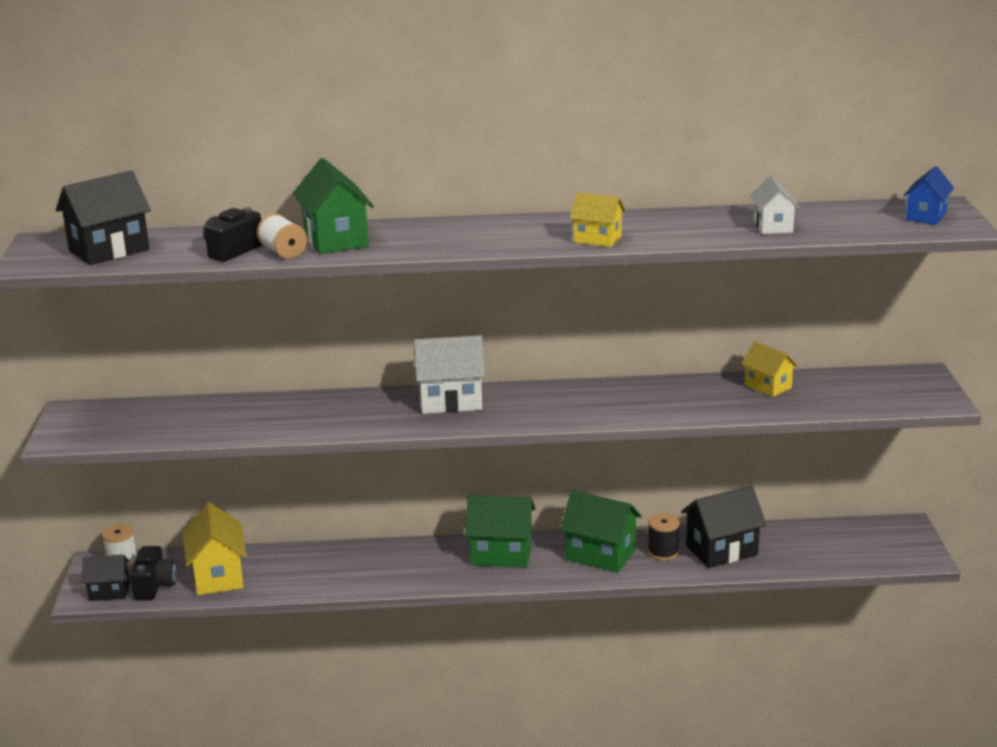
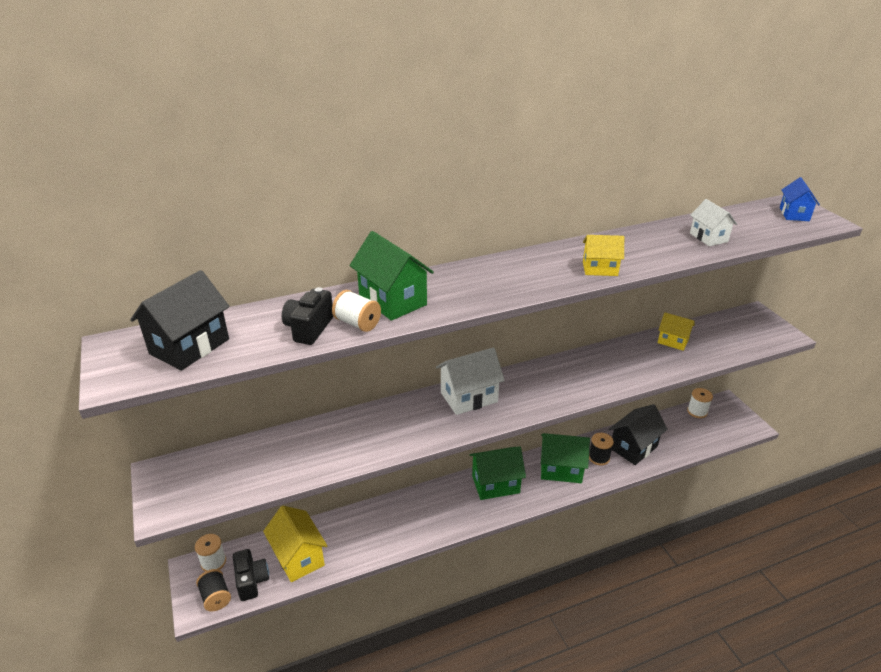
camera: 20 degrees left, 10 degrees up
black house [82,555,130,601] -> black spool [196,569,231,612]
none -> white spool [687,388,713,418]

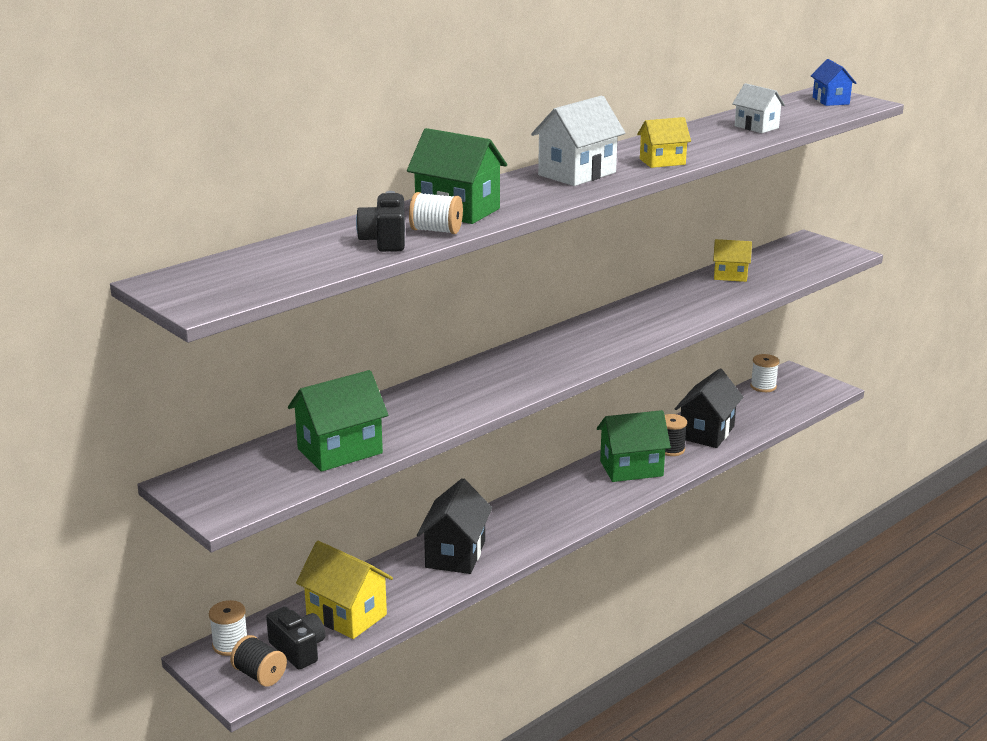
camera: 20 degrees left, 10 degrees down
black house [130,270,230,371] -> black house moved to [417,478,492,574]
white house [436,347,505,415] -> white house moved to [531,96,625,186]
green house [469,446,526,500] -> green house moved to [288,370,388,472]

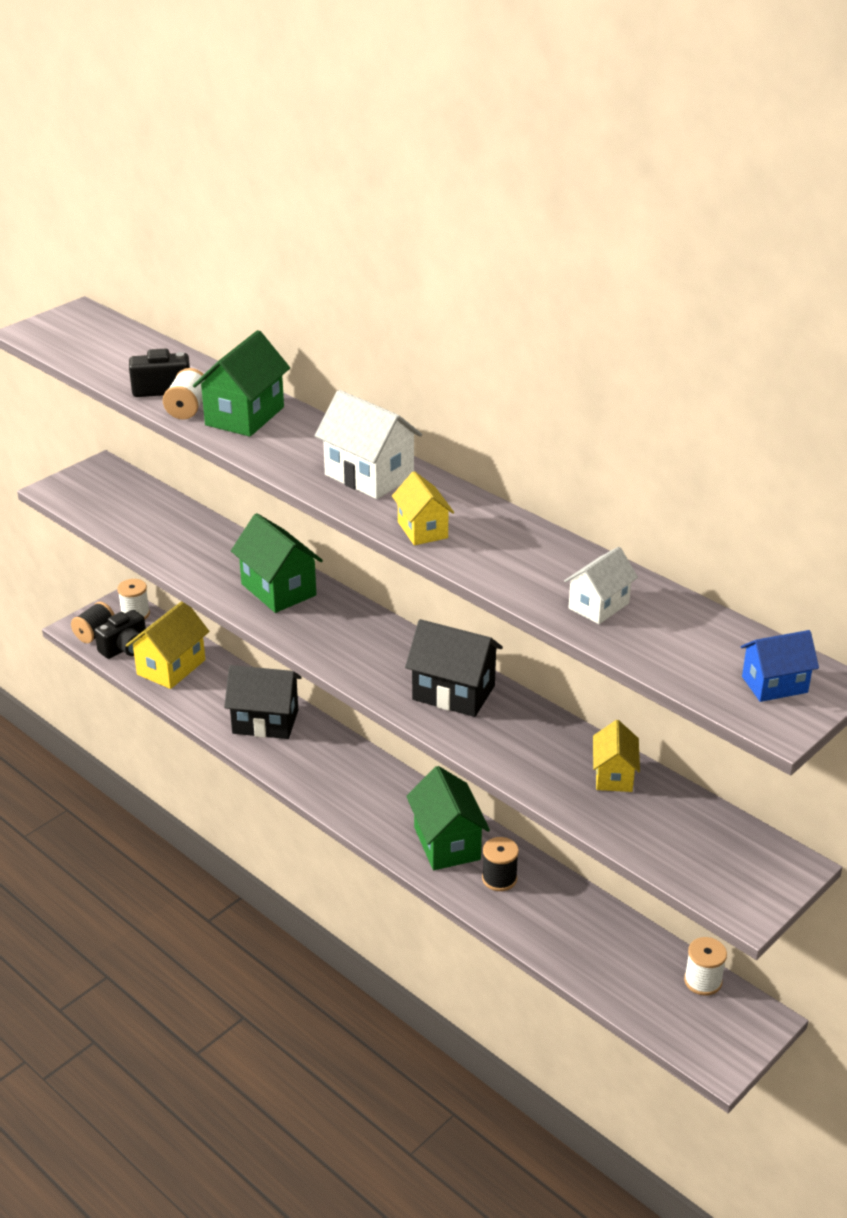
camera: 85 degrees right, 10 degrees up
green house [288,370,388,472] -> green house moved to [231,513,323,613]
black house [675,369,743,448] -> black house moved to [405,619,503,717]

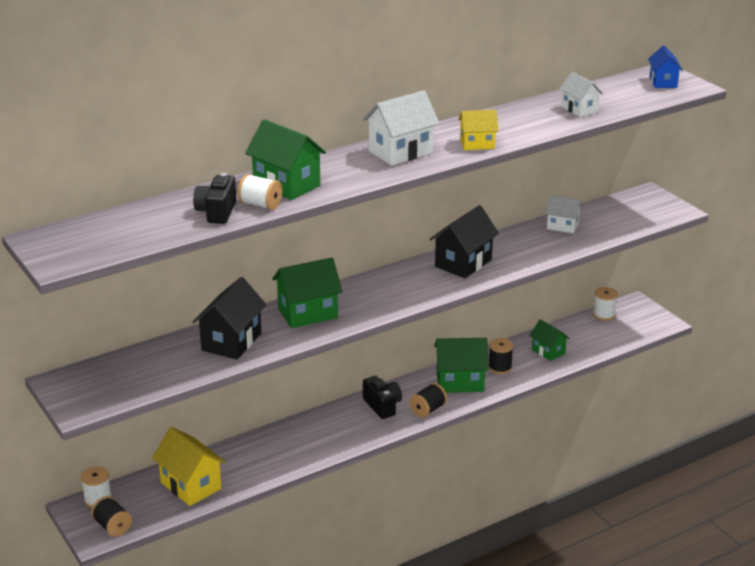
camera: 75 degrees left, 5 degrees down
black camera [94,610,146,659] -> black camera moved to [363,376,402,419]
black house [224,665,301,739] -> black house moved to [193,277,266,360]
yellow house [593,720,640,792] -> white house [546,195,582,234]
none -> black spool [410,383,447,418]
none -> green house [529,319,570,361]

